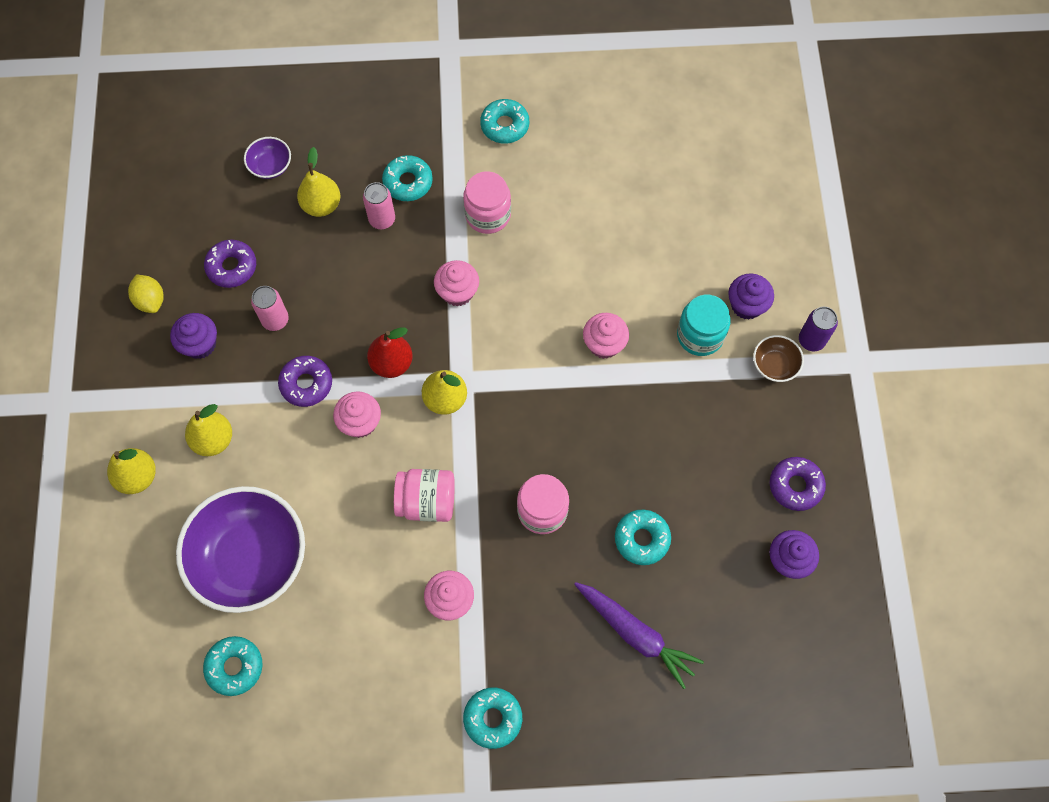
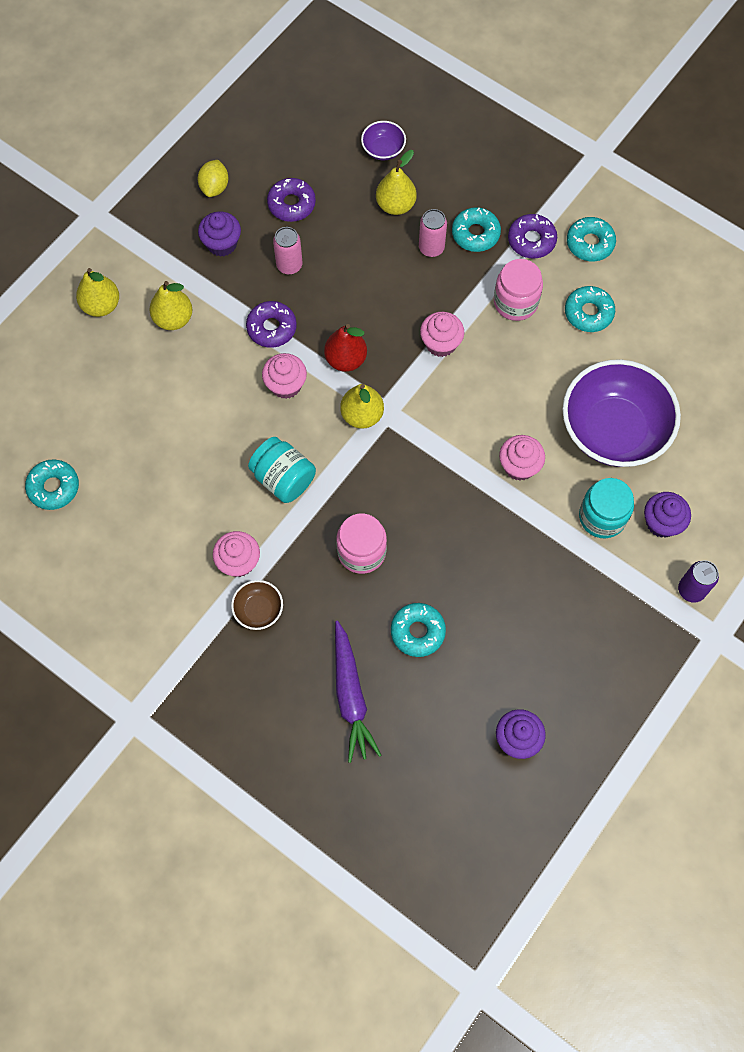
camera: 40 degrees right, 0 degrees up
purple bowl [176,486,305,613] -> purple bowl moved to [562,359,681,467]
pink jar [394,469,455,522] -> turquoise jar [248,437,316,503]
turquoise donut [463,688,522,749] -> turquoise donut moved to [565,286,615,332]
brown bowl [753,335,804,382] -> brown bowl moved to [231,580,283,630]
purple donut [770,457,826,511] -> purple donut moved to [508,214,557,259]

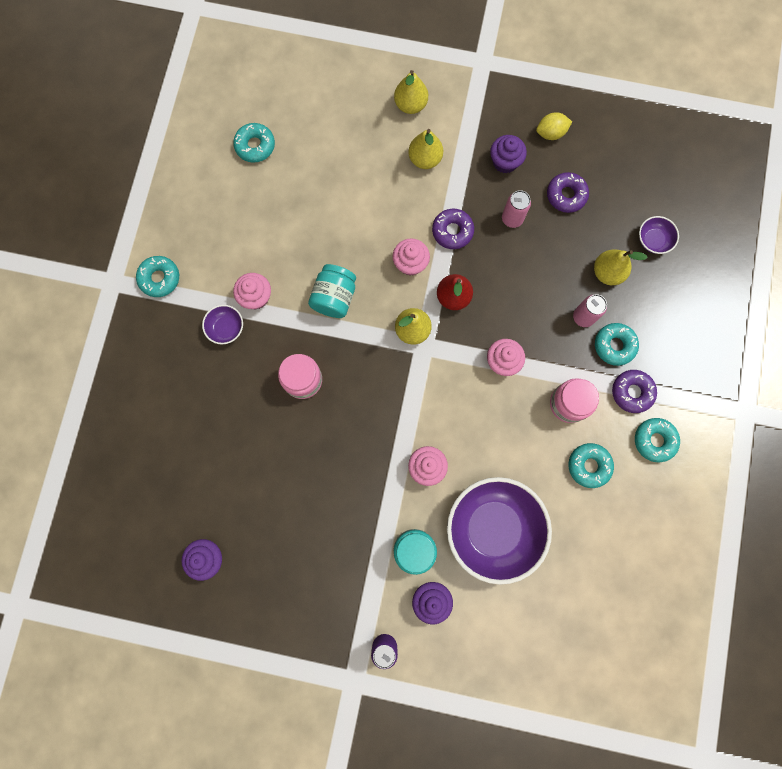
camera: 65 degrees right, 10 degrees up
brown bowl [231,580,283,630] -> purple bowl [202,305,243,344]
purple carrot [335,621,381,763] -> none
turquoise donut [391,603,446,657] -> turquoise donut moved to [136,256,179,297]

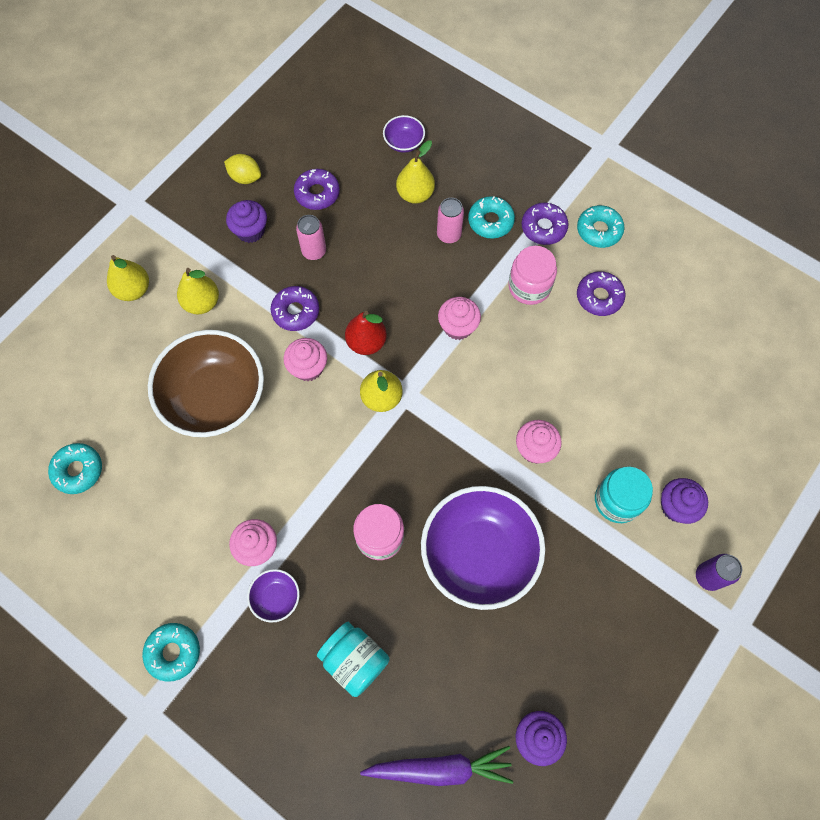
camera: 65 degrees left, 10 degrees down
turquoise jar [308,264,356,318] -> turquoise jar moved to [317,622,390,697]
purple bowl [447,477,552,585] -> purple bowl moved to [421,486,545,610]
yellow lemon [536,113,572,140] -> yellow lemon turned 75 degrees counterclockwise [224,154,261,184]
turquoise donut [569,443,614,488] -> purple donut [577,271,626,316]
none -> brown bowl [148,330,264,437]
none -> purple carrot [360,746,513,786]

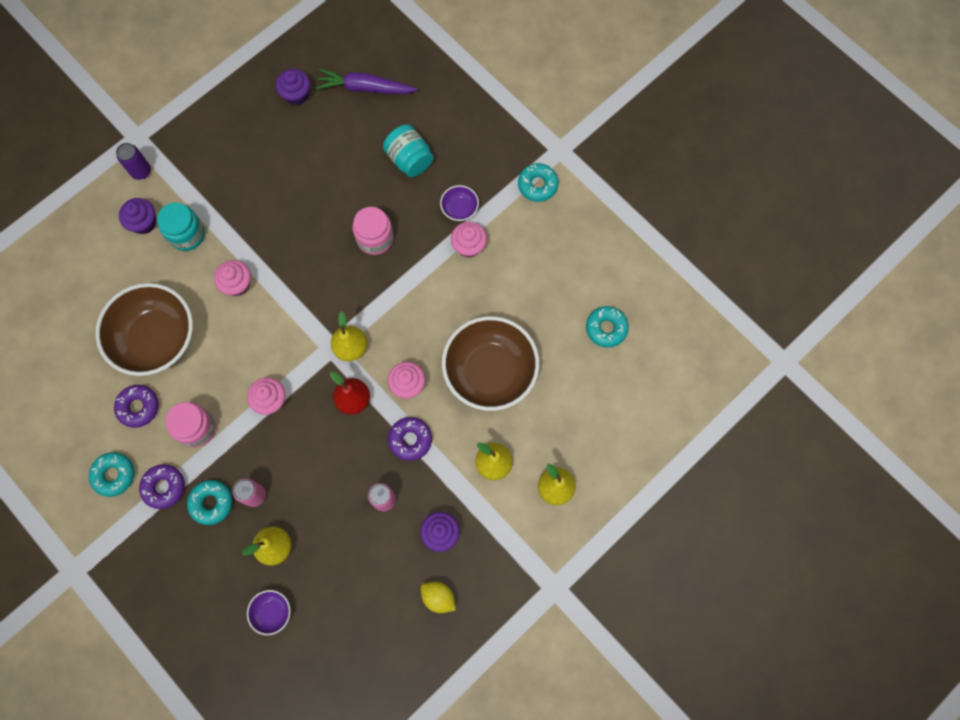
camera: 170 degrees left, 5 degrees up
purple donut [294,169,340,210] -> none
purple bowl [421,486,545,610] -> none
none -> brown bowl [95,283,193,376]

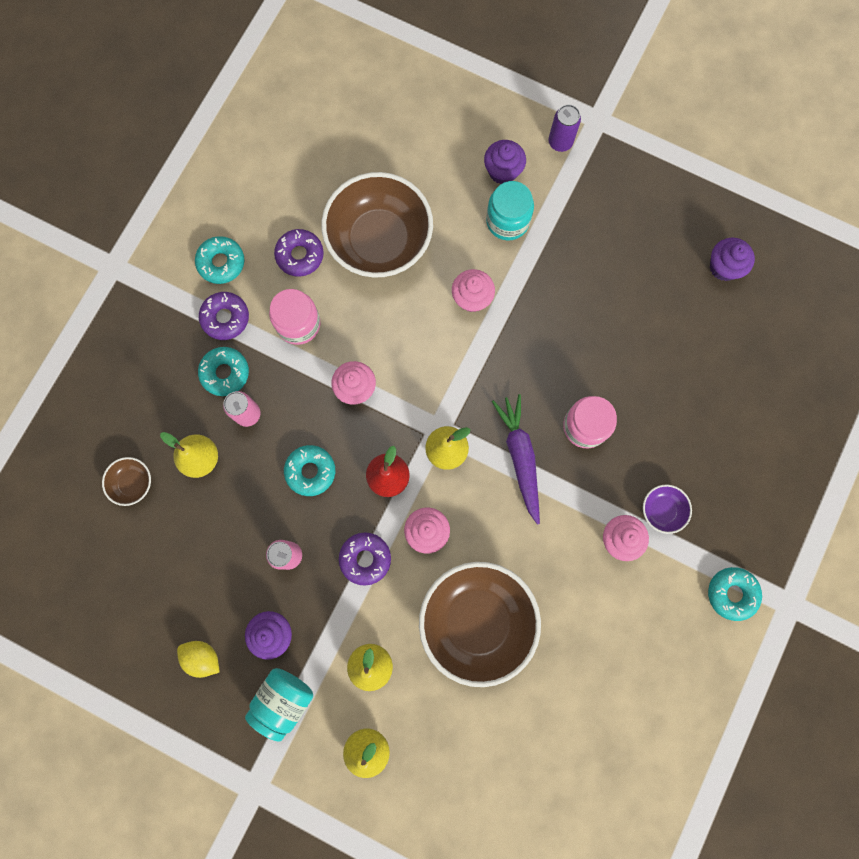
camera: 70 degrees right, 5 degrees up
purple bowl [247,590,291,635] -> brown bowl [102,457,151,506]
purple carrot [316,69,418,94] -> purple carrot moved to [492,394,540,525]
turquoise jar [383,124,434,177] -> turquoise jar moved to [245,668,313,742]
yellow lemon [421,582,456,613] -> yellow lemon turned 75 degrees counterclockwise [177,641,220,678]
turquoise donut [586,306,629,348] -> turquoise donut moved to [284,445,335,496]

